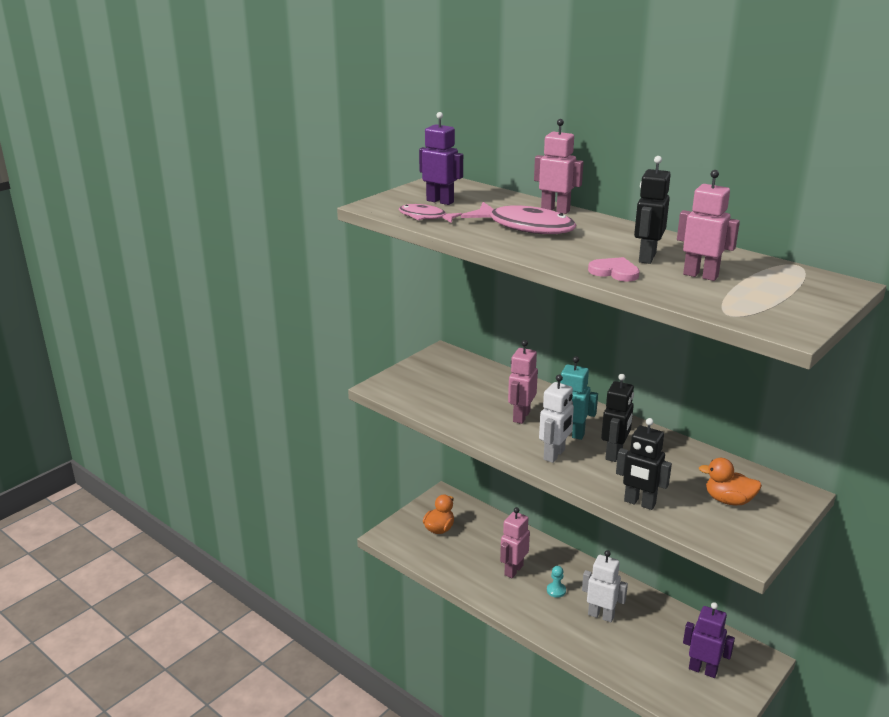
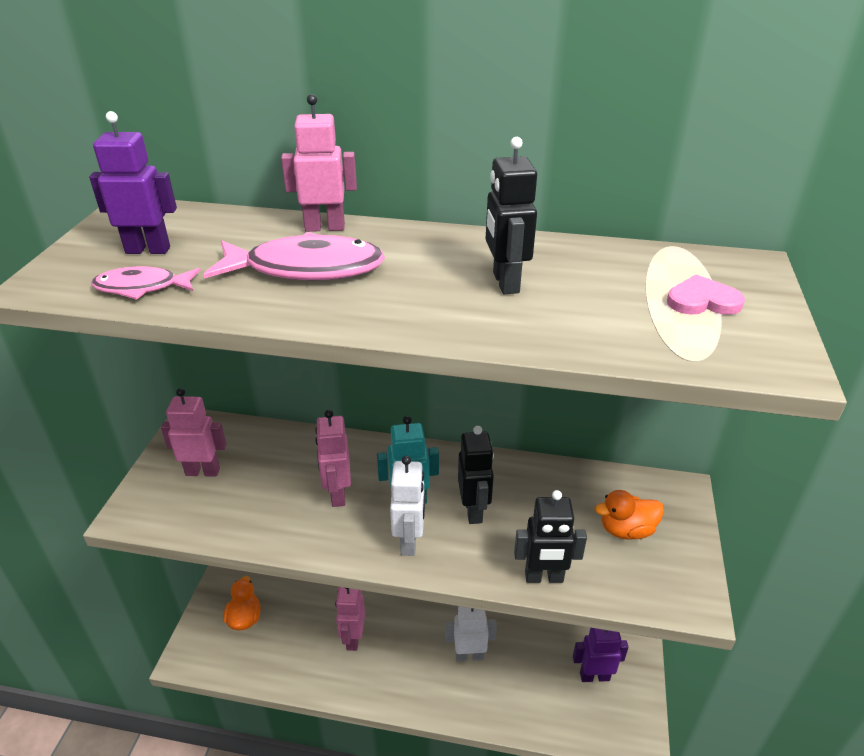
camera: 30 degrees left, 10 degrees up
turquoise pawn [547,566,566,598] -> none
pink heart [588,257,640,281] -> pink heart moved to [667,274,745,315]
pink robot [677,170,740,281] -> pink robot moved to [161,388,226,477]

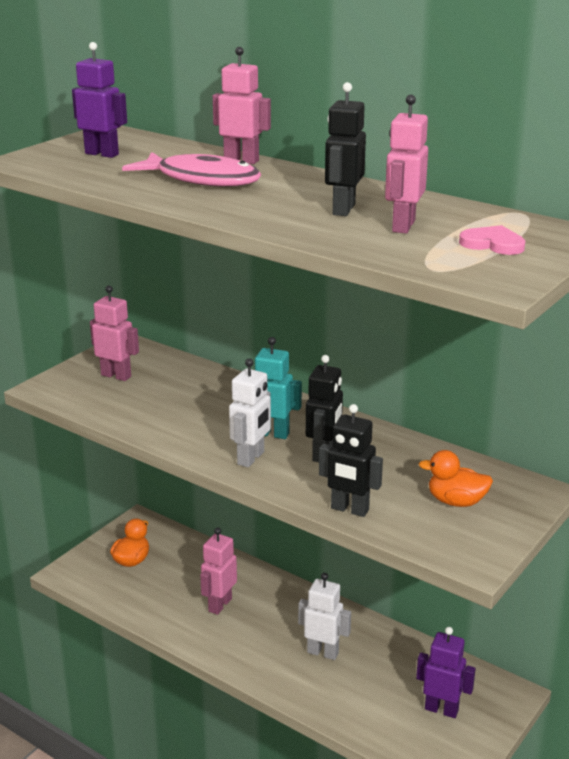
camera: 25 degrees right, 10 degrees down
pink fish [91,266,201,300] -> none
pink robot [315,410,351,507] -> pink robot moved to [385,95,428,234]

